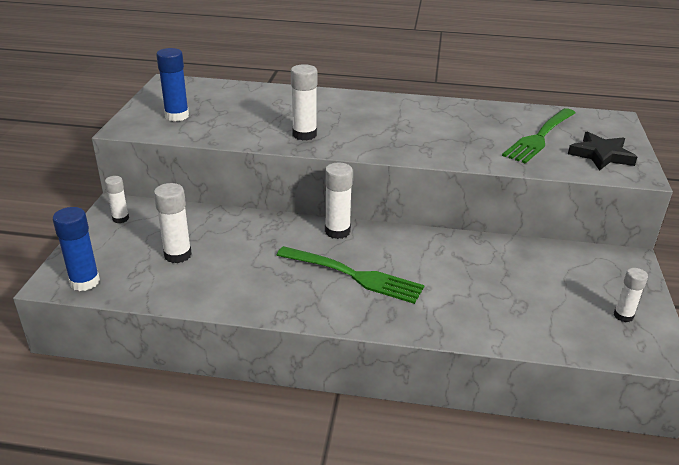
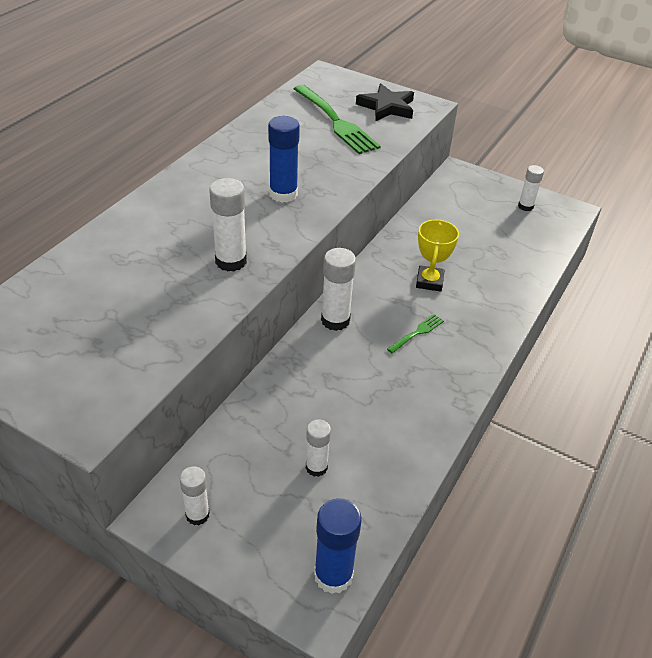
camera: 70 degrees left, 10 degrees up
white glue stick [154,183,192,263] -> white glue stick [306,420,331,477], size x0.64
blue glue stick [156,48,189,121] -> blue glue stick moved to [268,116,300,203]
green fork [276,246,425,304] -> green fork [387,314,444,354], size x0.46
none -> yellow trophy [416,220,459,292]

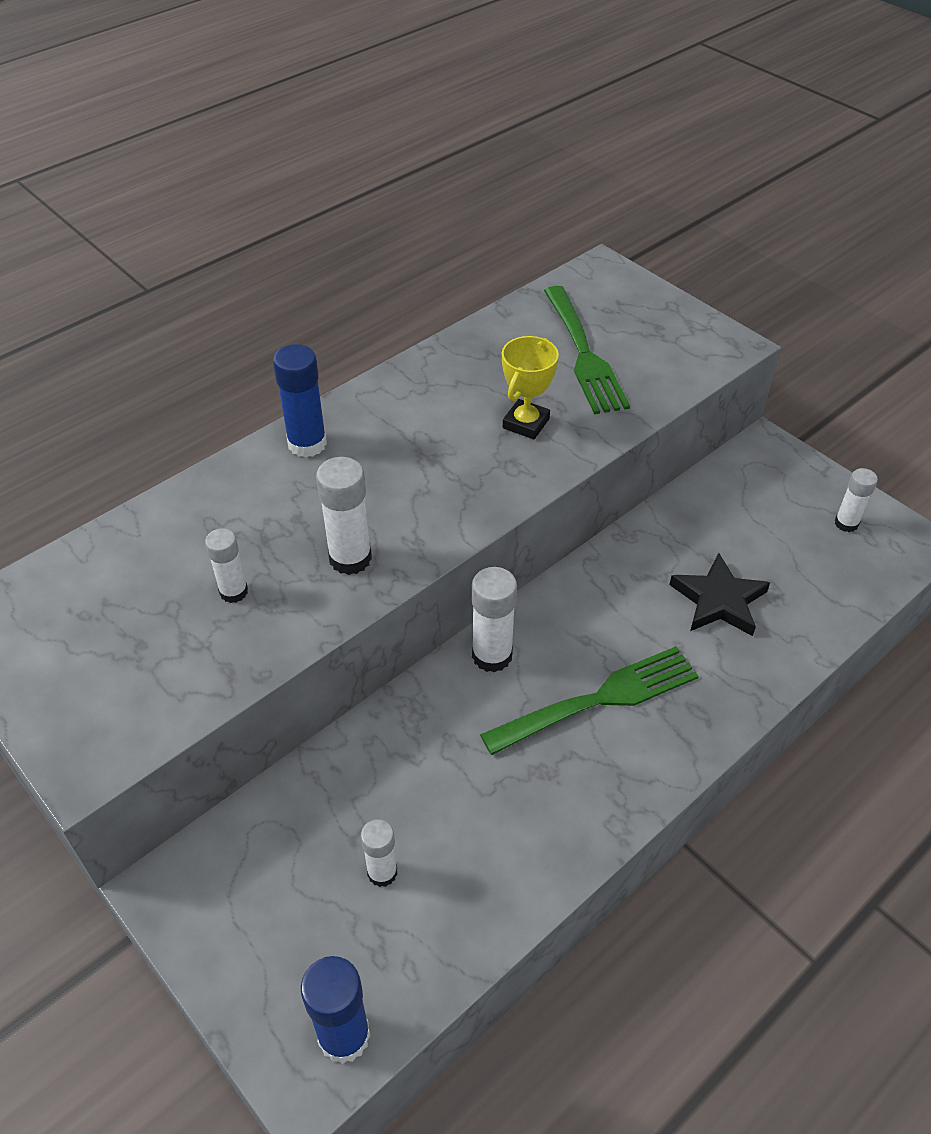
camera: 20 degrees right, 5 degrees up
white glue stick [180,466,210,525] -> white glue stick moved to [205,528,248,603]
blue glue stick [268,116,300,203] -> blue glue stick moved to [273,344,327,458]
black star [356,84,414,121] -> black star moved to [669,553,770,636]
green fork [387,314,444,354] -> green fork [480,646,699,755], size x2.19
yellow trophy [416,220,459,292] -> yellow trophy moved to [502,336,559,439]

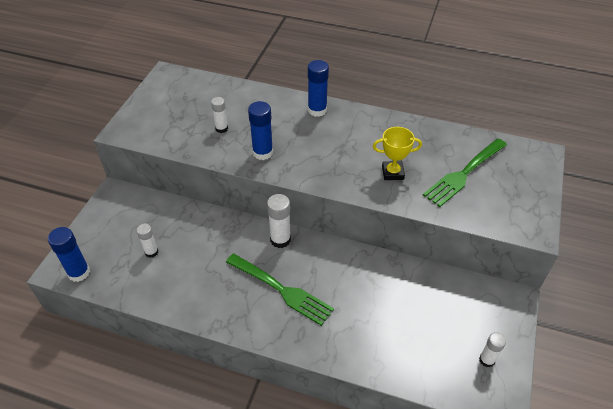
camera: 60 degrees right, 0 degrees up
white glue stick [316,457,372,575] -> blue glue stick [248,101,273,160]
black star [669,553,770,636] -> none

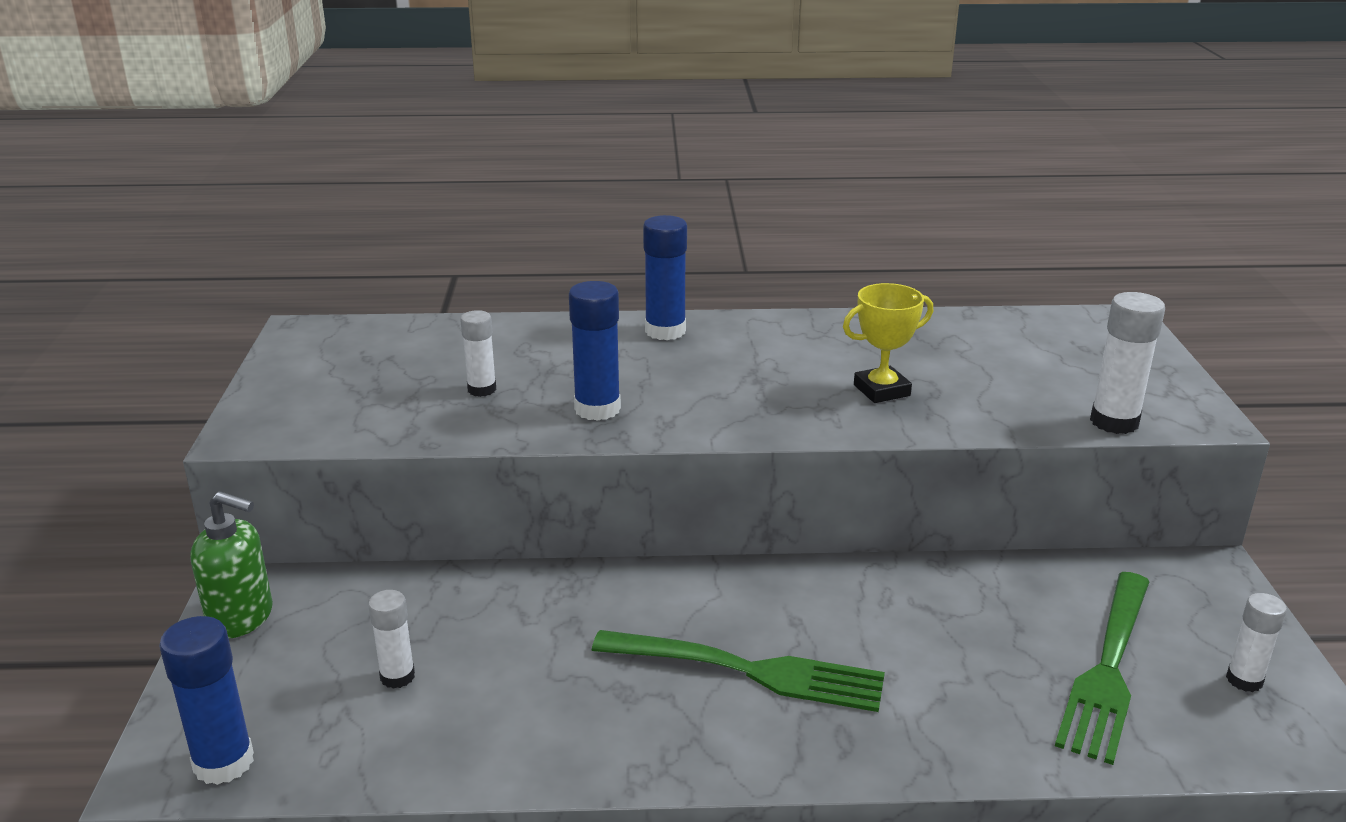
camera: 20 degrees left, 20 degrees down
white glue stick [267,194,291,248] -> white glue stick moved to [1090,292,1165,434]
green fork [423,139,507,207] -> green fork moved to [1055,572,1150,765]
none -> green soap dispenser [190,491,273,638]

